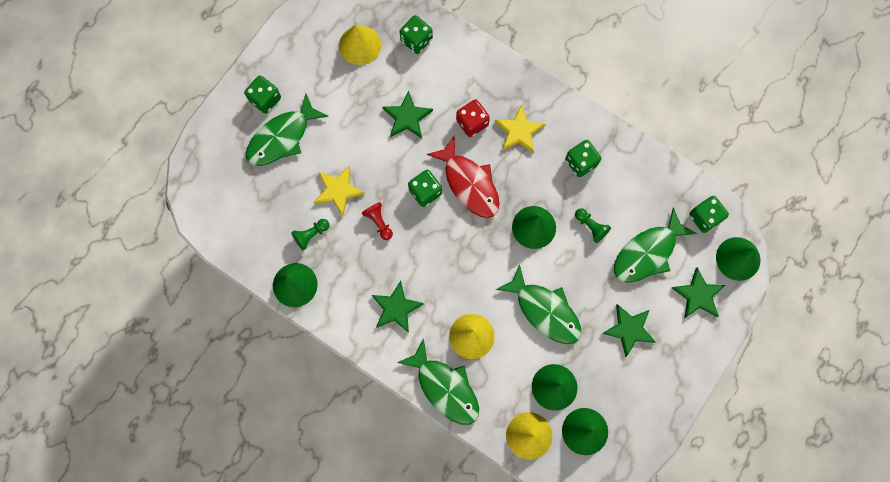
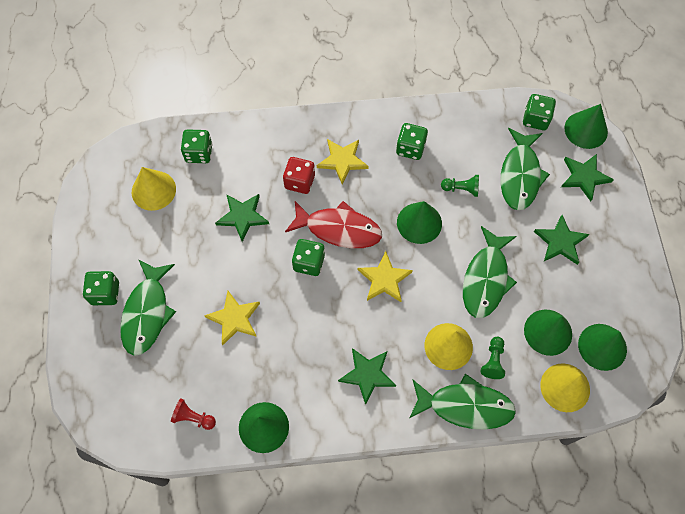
camera: 40 degrees left, 10 degrees down
green pawn [291,219,330,250] -> green pawn moved to [480,337,505,379]
red pawn [362,202,393,240] -> red pawn moved to [171,398,216,430]
green fish [496,264,581,344] -> green fish turned 105 degrees clockwise [463,226,517,318]
none -> yellow star [358,251,413,302]

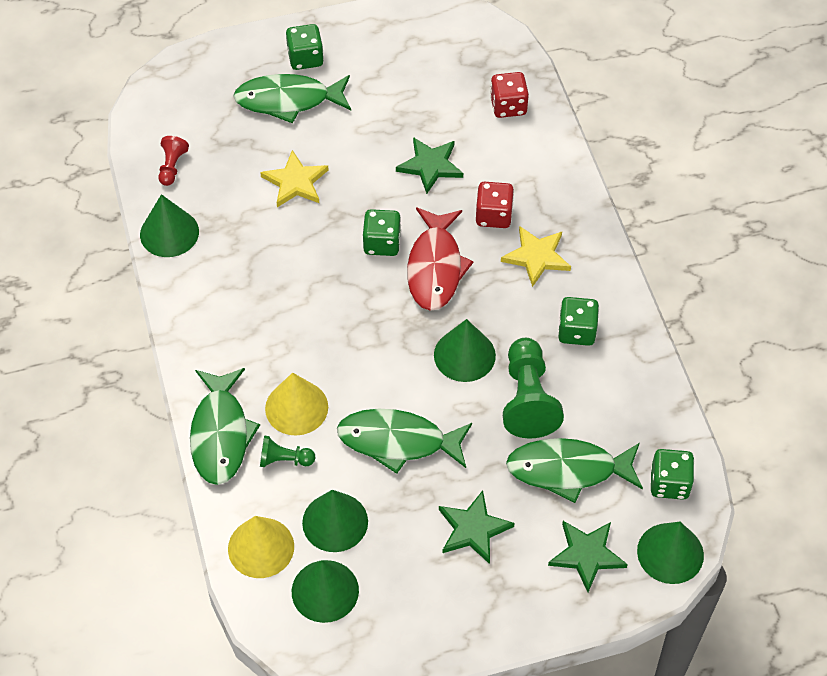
camera: 80 degrees right, 10 degrees down
yellow cone [132,167,176,211] -> none
green dice [181,129,212,163] -> red dice [490,72,529,118]
green star [338,348,396,405] -> none
yellow star [358,251,413,302] -> none
green pawn [441,175,479,197] -> green pawn [503,338,564,439], size x1.93

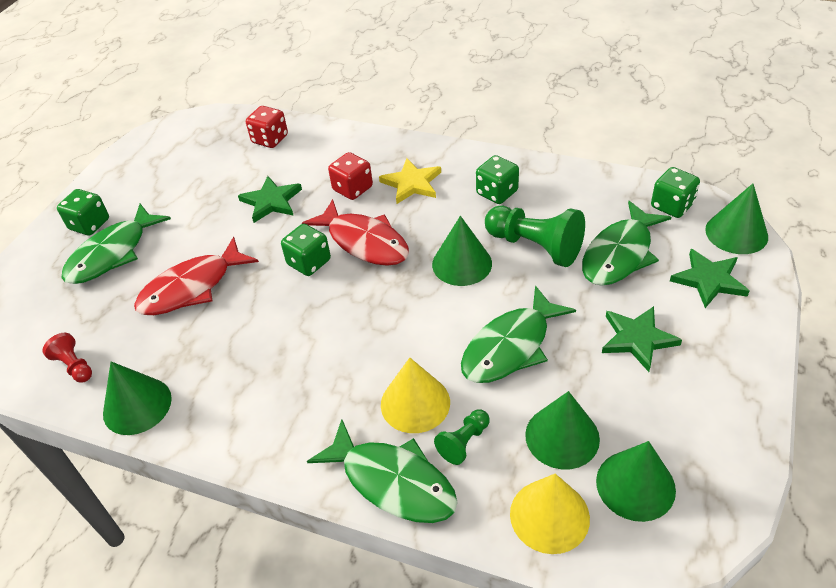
camera: 50 degrees left, 10 degrees down
yellow star [260,150,328,207] -> red fish [134,237,259,315]

